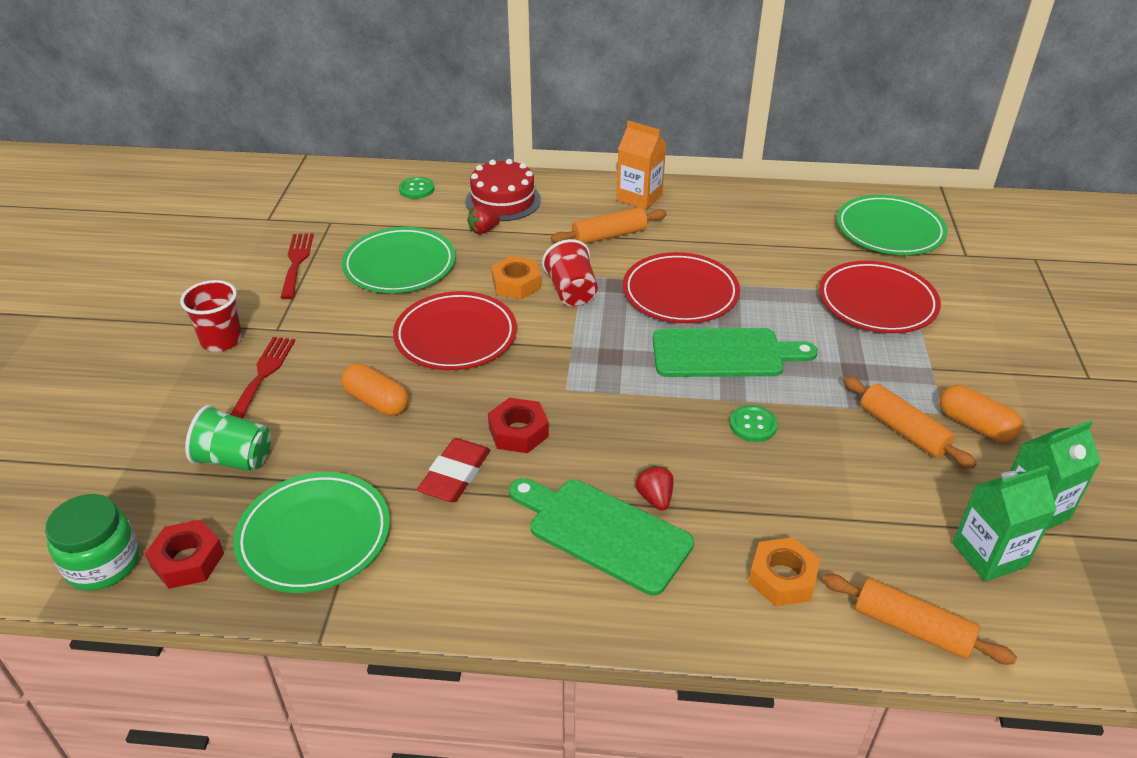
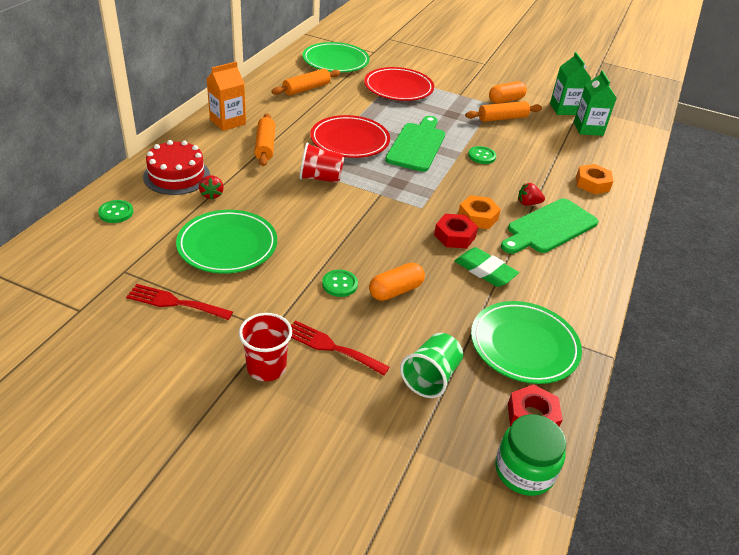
camera: 75 degrees left, 0 degrees up
red plate [393,291,517,370] -> none
red eraser [417,438,490,502] -> green eraser [455,247,519,287]
orange nut [491,256,541,299] -> orange nut moved to [458,195,501,229]
orange rolling pin [822,574,1017,664] -> orange rolling pin moved to [271,69,340,96]
none -> green button [322,270,358,297]

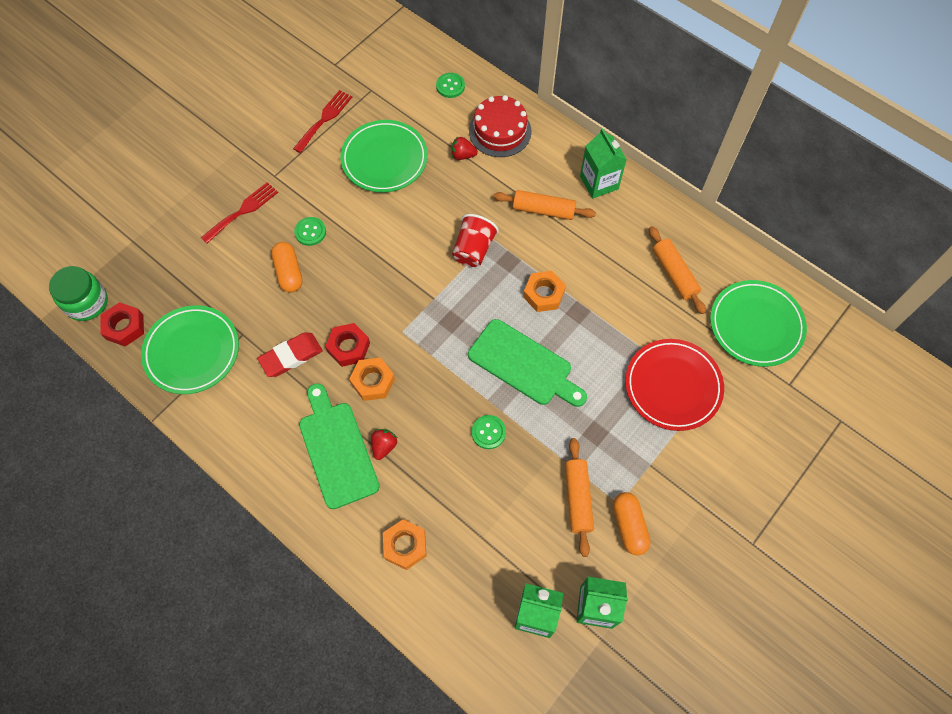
camera: 110 degrees right, 25 degrees up
orange carton [207,62,246,131] -> green carton [580,128,627,199]
red cup [239,313,292,381] -> none
red plate [310,115,390,158] -> orange nut [523,271,566,312]
green cup [400,333,463,398] -> none
green eraser [455,247,519,287] -> red eraser [257,333,323,377]

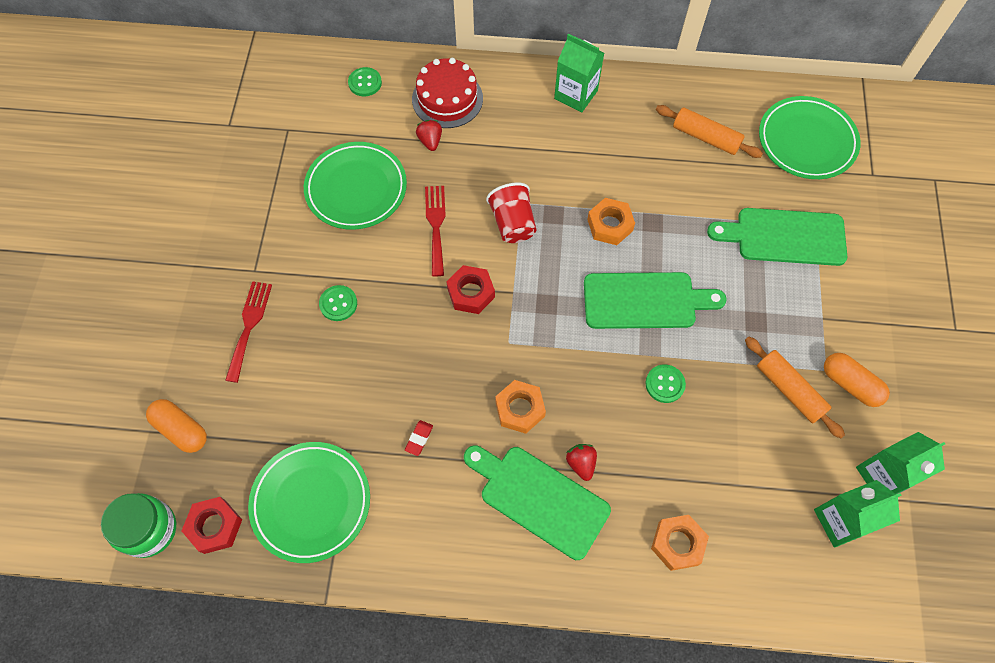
camera: 35 degrees left, 0 degrees up
red eraser [257,333,323,377] -> red eraser [405,420,433,456], size x0.50
orange capsule [271,242,302,293] -> orange capsule moved to [146,399,207,453]
red fork [293,90,352,153] -> red fork moved to [425,186,446,276]
red nut [325,323,370,367] -> red nut moved to [447,265,495,314]
red strawberry [451,136,478,160] -> red strawberry turned 105 degrees clockwise [416,120,442,151]
orange rolling pin [493,190,596,220] -> none
red plate [625,339,724,431] -> green cutting board [707,208,848,266]

